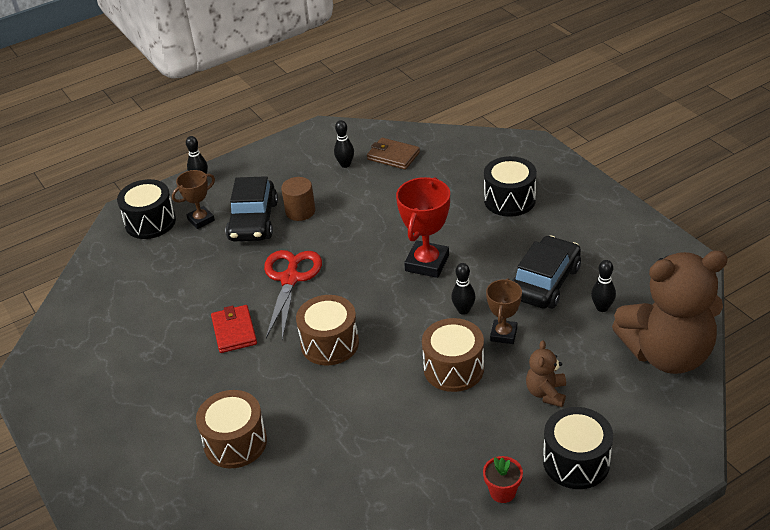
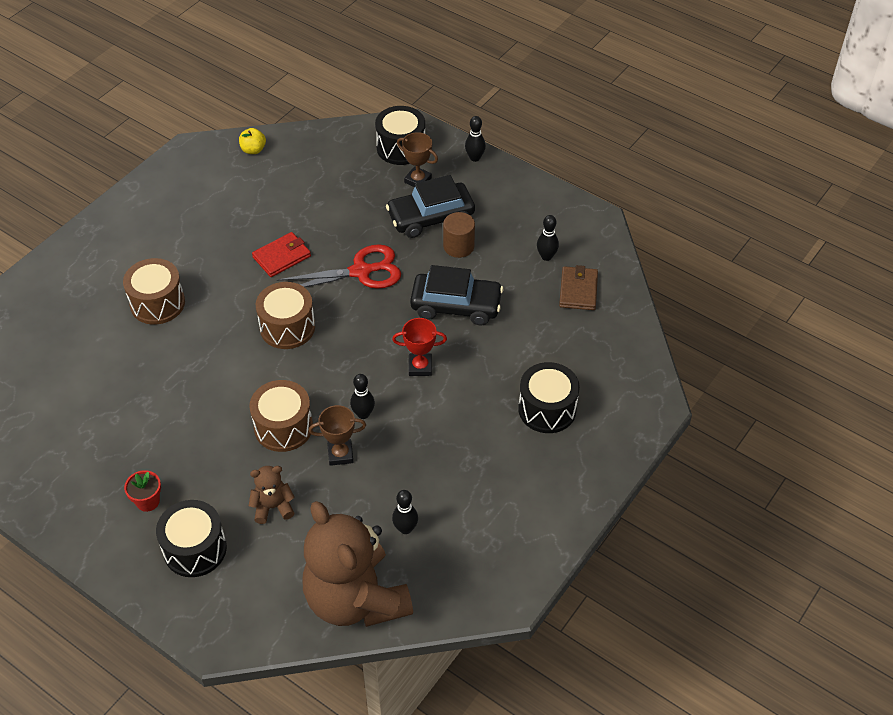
camera: 65 degrees right, 10 degrees up
red trophy [396,177,450,278] -> red trophy [392,318,447,376], size x0.62
black car [512,235,581,309] -> black car moved to [410,265,503,325]
none -> yellow apple [239,128,266,154]

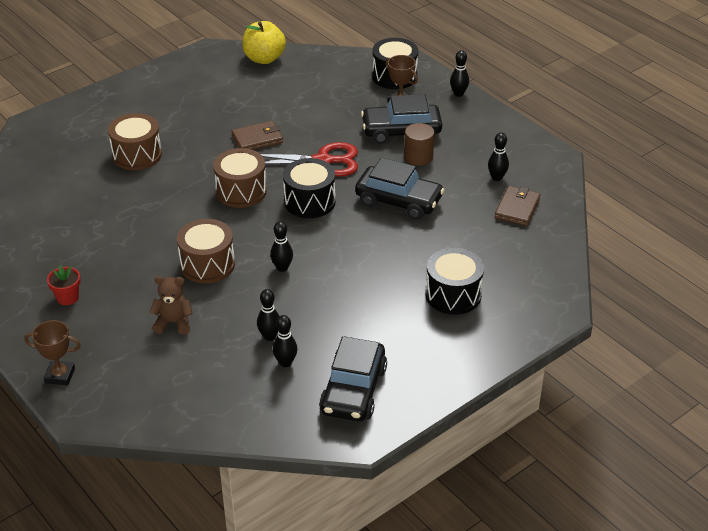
camera: 15 degrees right, 10 degrees down
black drum [156,500,227,577] -> black drum moved to [283,158,336,218]
yellow apple [239,128,266,154] -> yellow apple [242,21,286,64], size x1.79
red wallet [252,232,311,277] -> brown wallet [232,121,283,150]
brown teddy bear [302,501,413,627] -> none
brown trophy [309,405,366,466] -> brown trophy moved to [24,320,81,385]
red trophy [392,318,447,376] -> none
none -> black bowling pin [257,289,280,341]
none -> black car [319,336,387,421]

